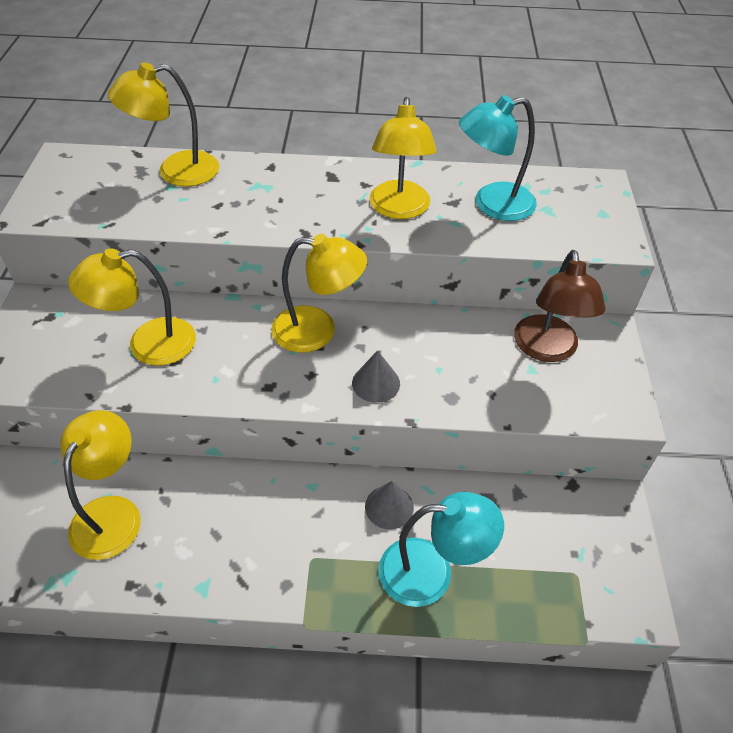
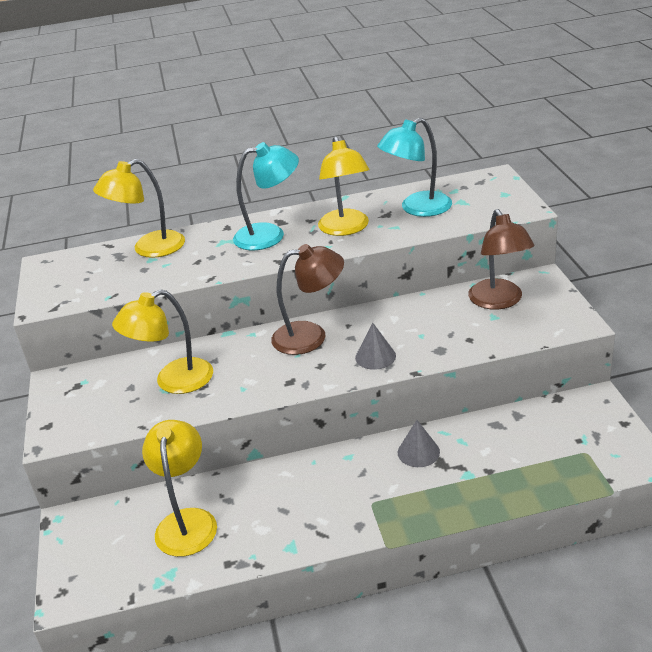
camera: 10 degrees left, 15 degrees down
yellow lamp [271,234,367,353] -> brown lamp [271,244,344,355]
turquoise lamp [378,492,504,607] -> turquoise lamp moved to [233,142,299,250]

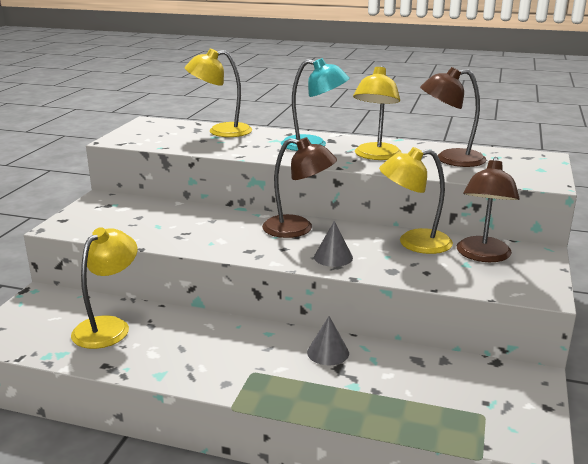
camera: 25 degrees right, 10 degrees down
yellow lamp [112,289,213,394] -> yellow lamp moved to [379,147,453,254]
turquoise lamp [377,118,452,217] -> brown lamp [420,67,486,167]

